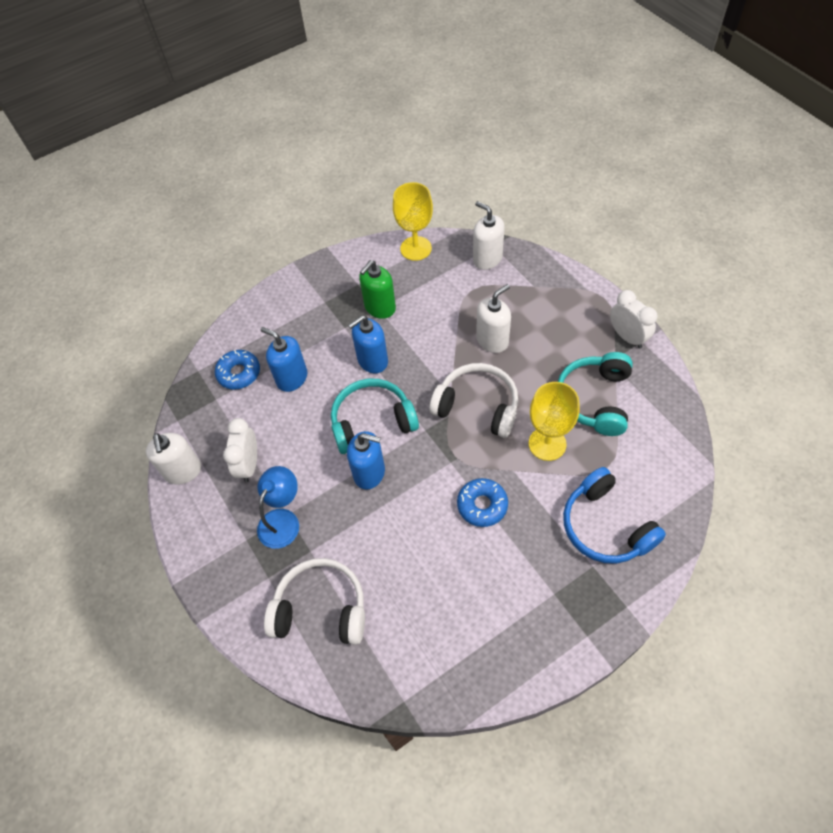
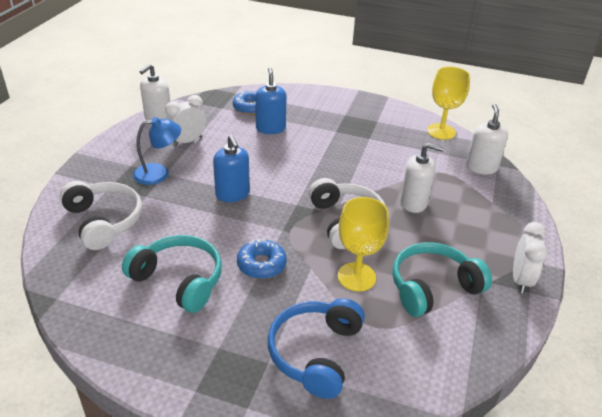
camera: 45 degrees right, 20 degrees down
turquoise headphones [331,379,419,454] -> turquoise headphones moved to [122,235,222,313]
blue soap dispenser [348,315,388,373] -> none
green soap dispenser [359,260,396,319] -> none

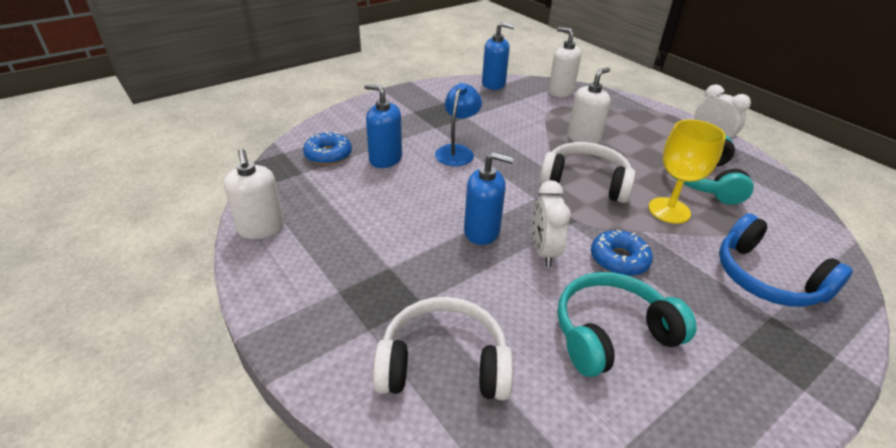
camera: 55 degrees left, 0 degrees up
blue lamp [133,117,181,185] -> blue lamp moved to [435,83,482,166]
white clock [165,95,206,146] -> white clock moved to [533,180,571,267]
yellow goblet [427,67,470,140] -> blue soap dispenser [482,22,515,90]

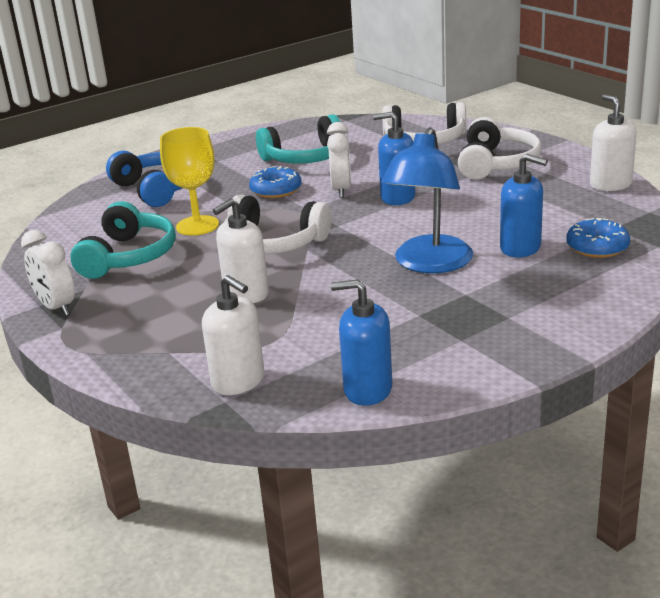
camera: 175 degrees left, 10 degrees down
blue lamp [435,83,482,166] -> blue lamp [381,127,473,273], size x1.51
none -> white headphones [458,117,542,180]

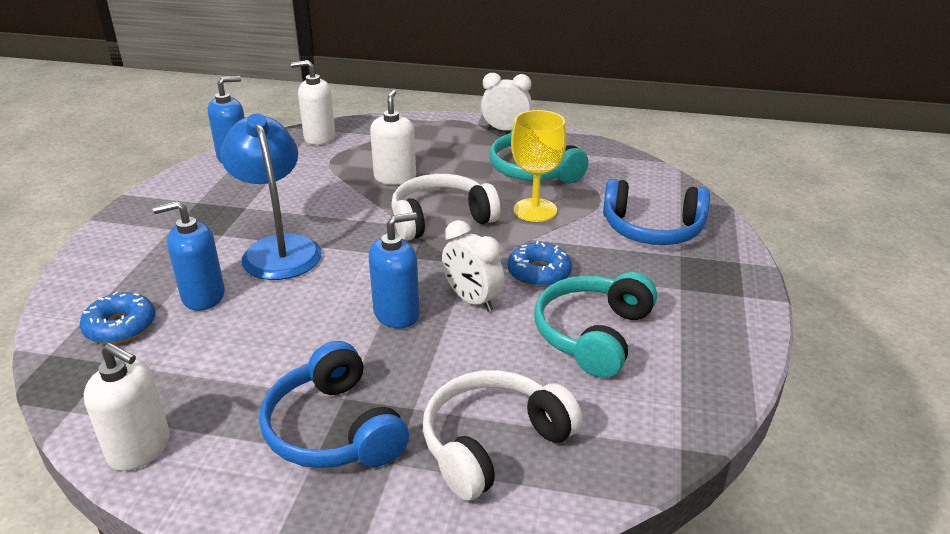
camera: 135 degrees right, 5 degrees up
white headphones [458,117,542,180] -> blue headphones [259,341,409,468]

